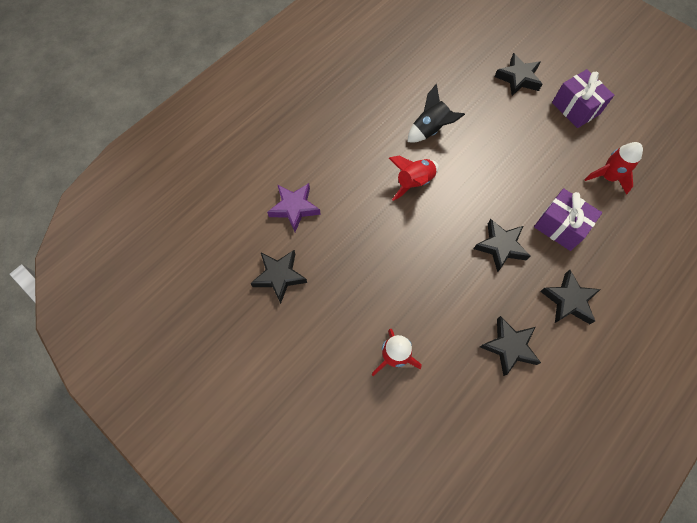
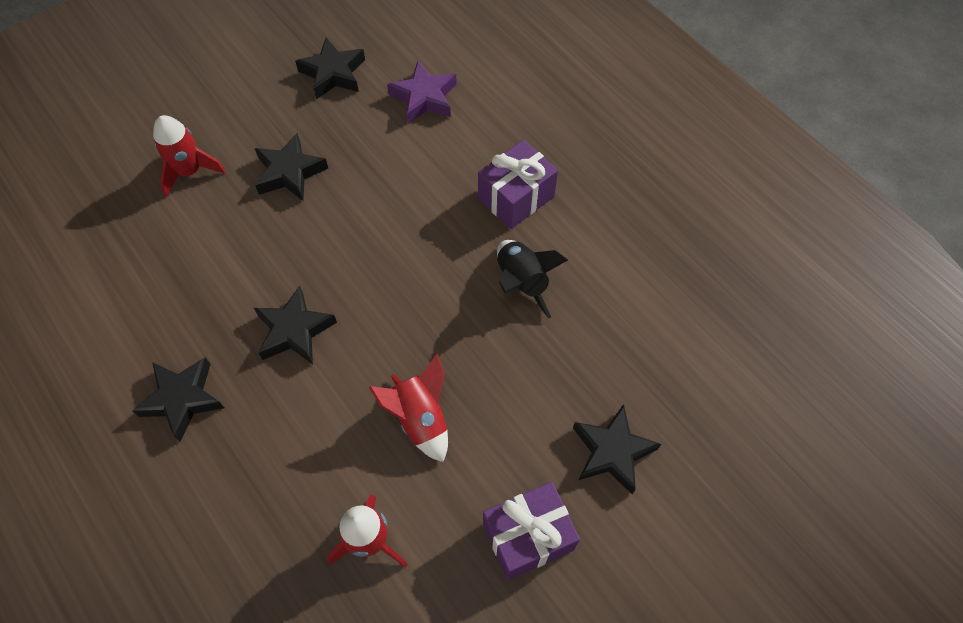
camera: 100 degrees right, 5 degrees down
red rocket [389,156,439,201] -> red rocket moved to [369,353,448,462]
black star [480,316,541,376] -> black star moved to [254,133,328,201]
purple gift [534,188,602,251] -> purple gift moved to [478,140,558,229]

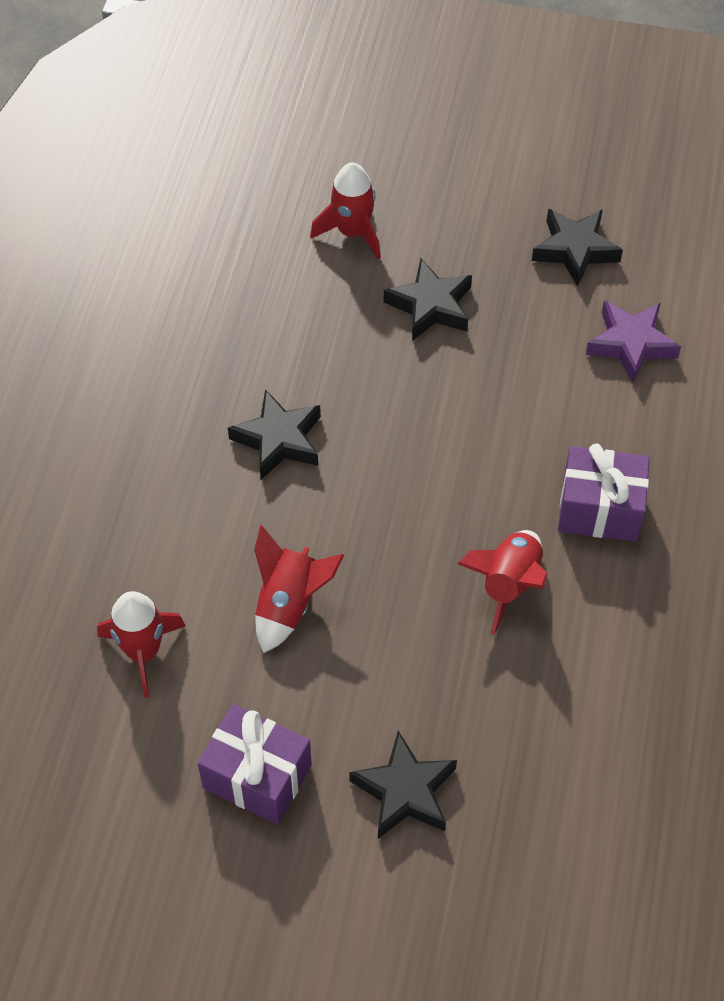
camera: 50 degrees right, 5 degrees down
black star [132,357,224,442] -> none
black rocket [497,240,568,319] -> red rocket [458,530,548,635]

